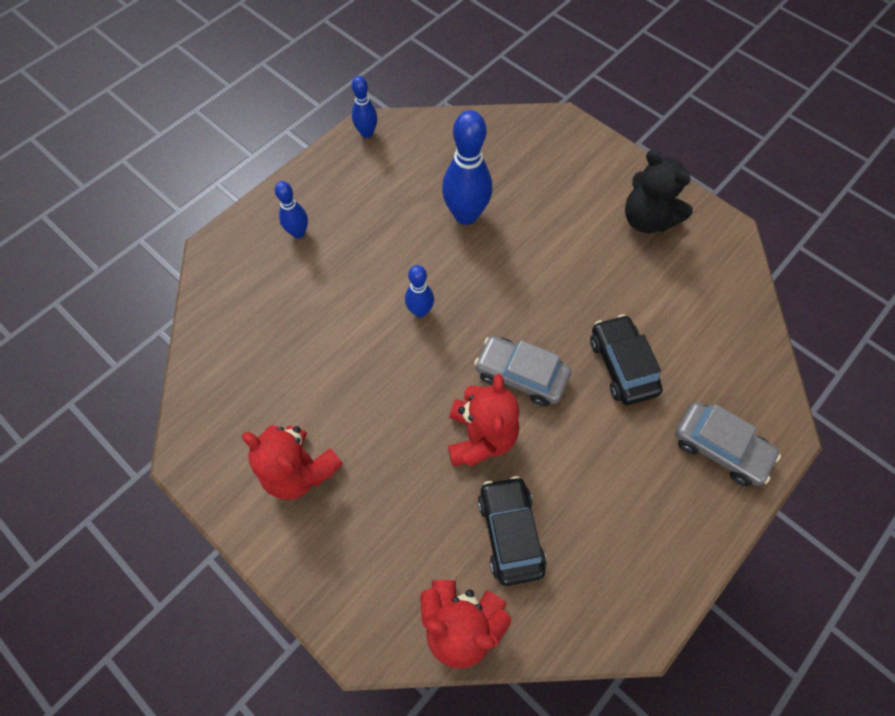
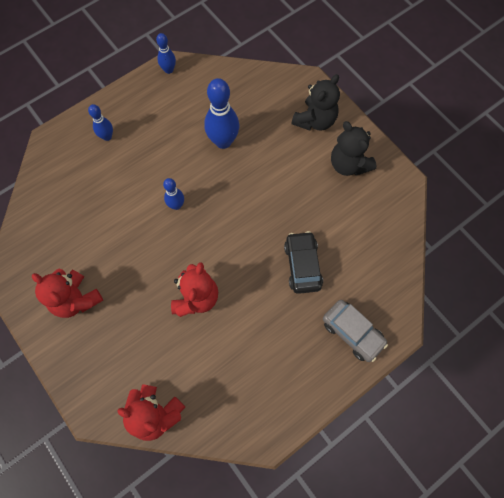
camera: 10 degrees right, 5 degrees up
grey car [474,336,571,407] -> none
black car [478,476,547,586] -> none
none -> black teddy bear [291,74,340,131]

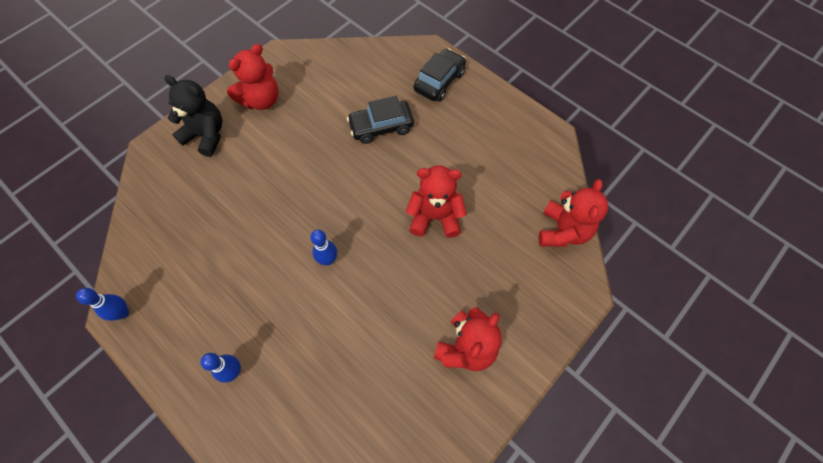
camera: 100 degrees left, 5 degrees down
blue bowling pin [204,78,239,149] -> none
grey car [323,300,388,362] -> black car [414,49,466,102]
black teddy bear [331,121,376,176] -> red teddy bear [227,44,279,110]

